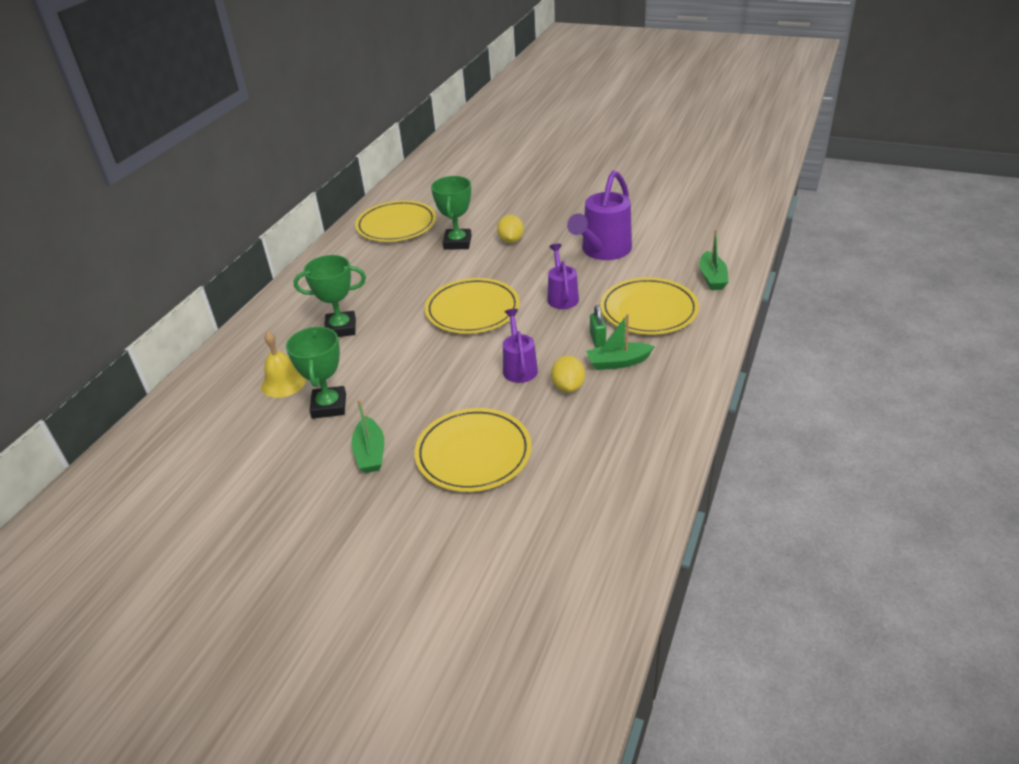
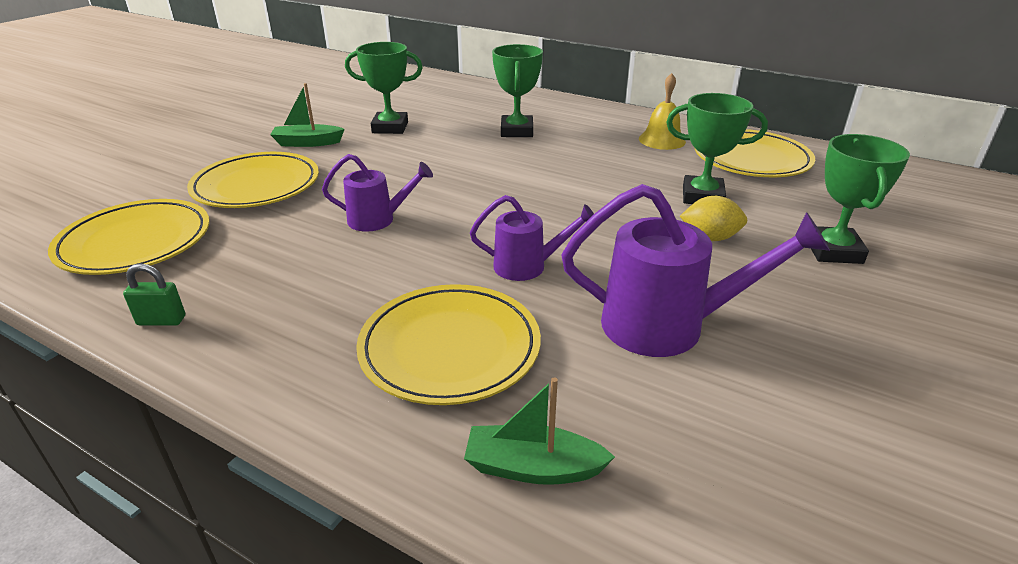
camera: 95 degrees right, 5 degrees down
yellow bell [261,331,306,398] -> yellow bell moved to [639,73,686,150]
yellow plate [425,278,520,334] -> yellow plate moved to [48,199,210,275]
yellow lemon [551,356,585,392] -> none
purple watering can [567,170,632,260] -> purple watering can turned 150 degrees clockwise [562,184,830,357]
green boat [586,314,655,370] -> none
green padlock [590,305,606,347] -> green padlock moved to [123,263,185,326]
none -> green trophy [811,134,910,264]

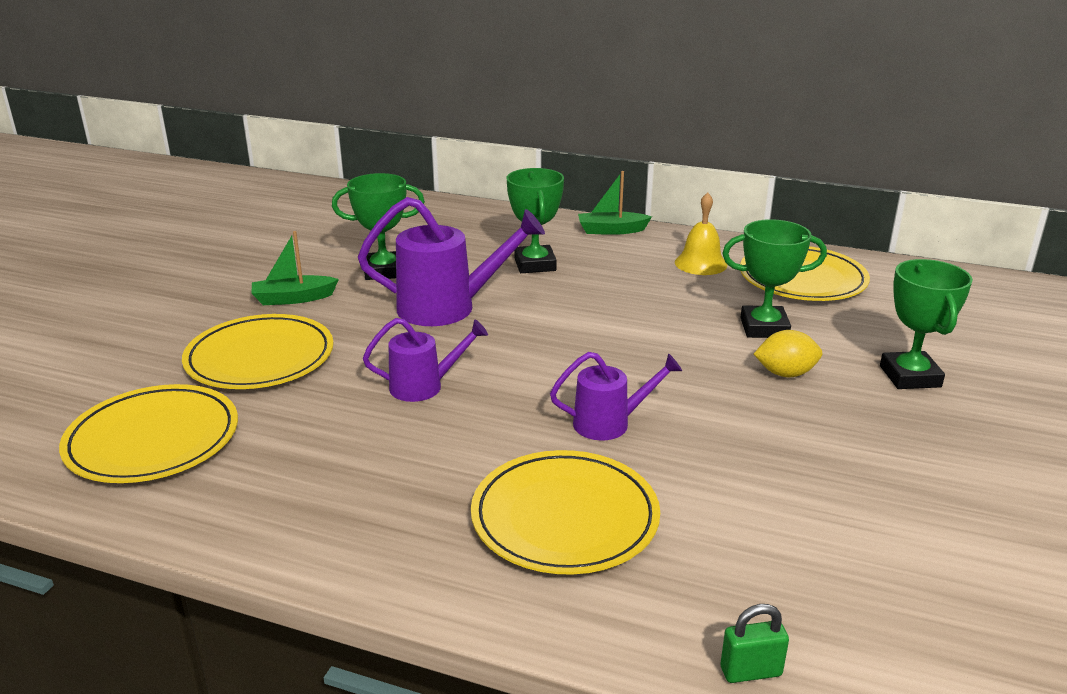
camera: 10 degrees left, 5 degrees down
green padlock [123,263,185,326] -> green padlock moved to [720,604,789,683]
green boat [464,378,615,485] -> green boat moved to [578,171,652,235]
purple watering can [562,184,830,357] -> purple watering can moved to [358,197,545,326]

